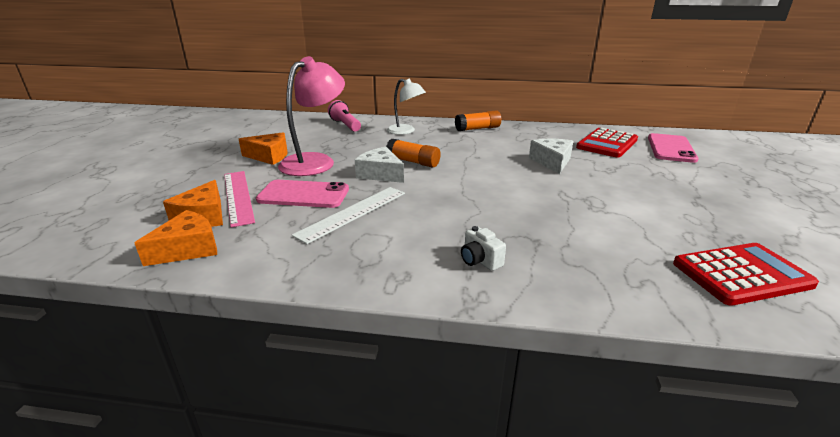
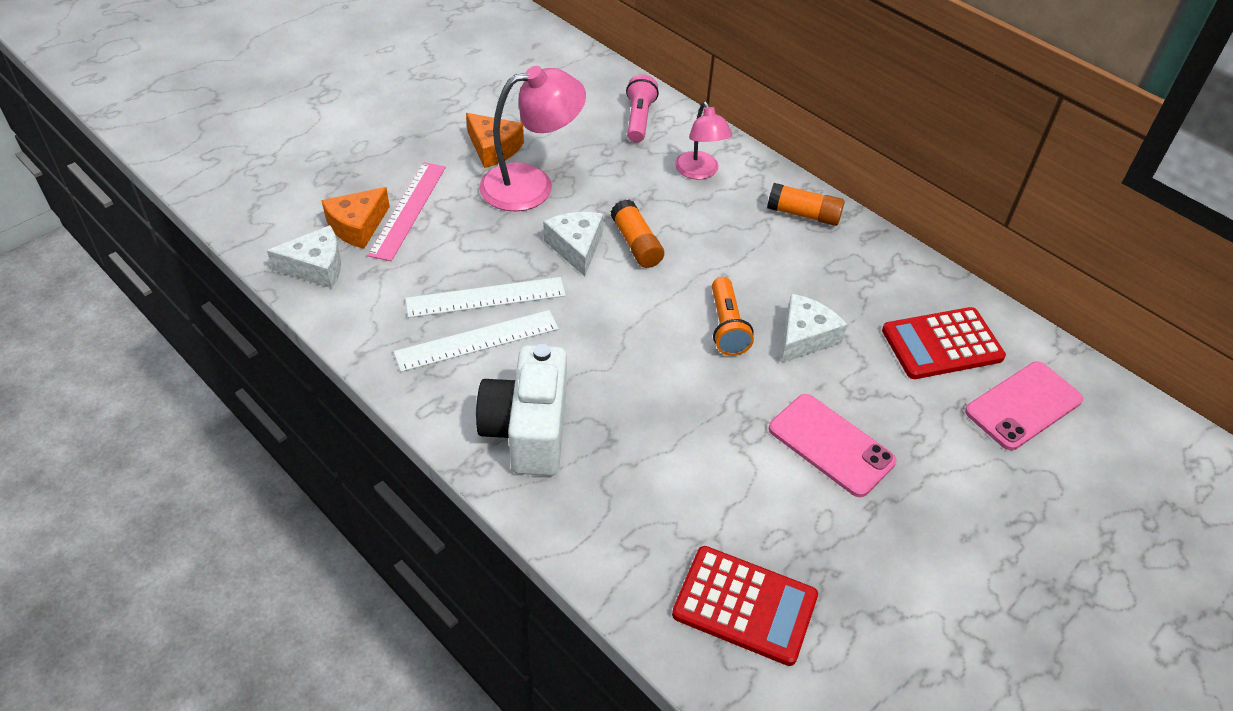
camera: 35 degrees right, 20 degrees up
orange cheese [135,210,217,266] -> white cheese [267,225,341,288]
pink phone [256,180,349,208] -> pink phone moved to [769,394,896,497]
white lamp [387,79,426,135] -> pink lamp [675,101,732,180]
white camera [461,226,506,271] -> white camera [476,344,567,476], size x2.35
none -> white ruler [394,310,559,372]
none -> orange flashlight [712,277,754,356]

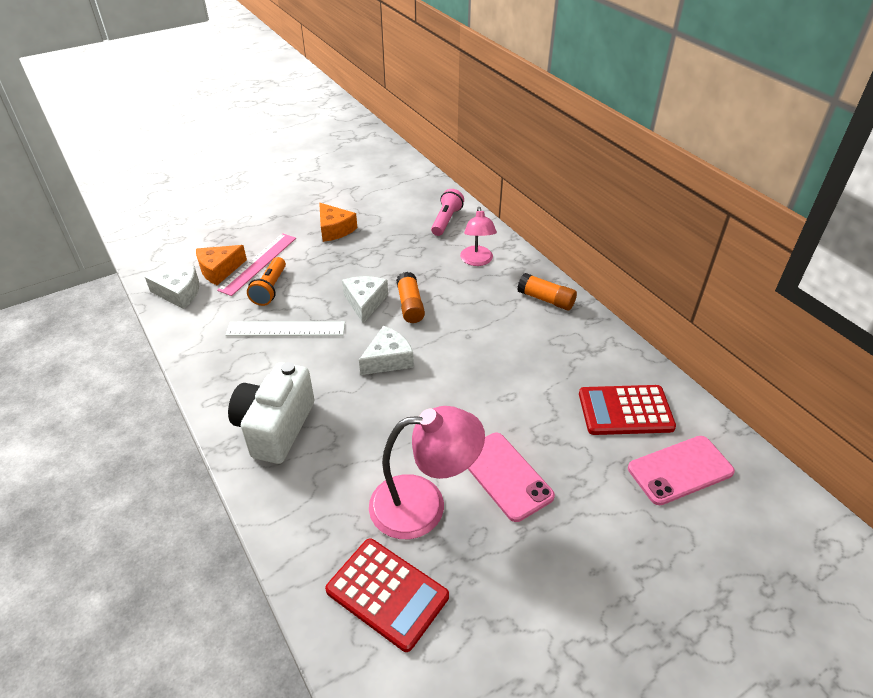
camera: 15 degrees right, 5 degrees down
white ruler [394,310,559,372] -> none
pink lamp [479,66,586,211] -> pink lamp moved to [369,406,485,539]
orange flashlight [712,277,754,356] -> orange flashlight moved to [247,257,286,306]
white cheese [781,294,847,363] -> white cheese moved to [359,326,414,375]

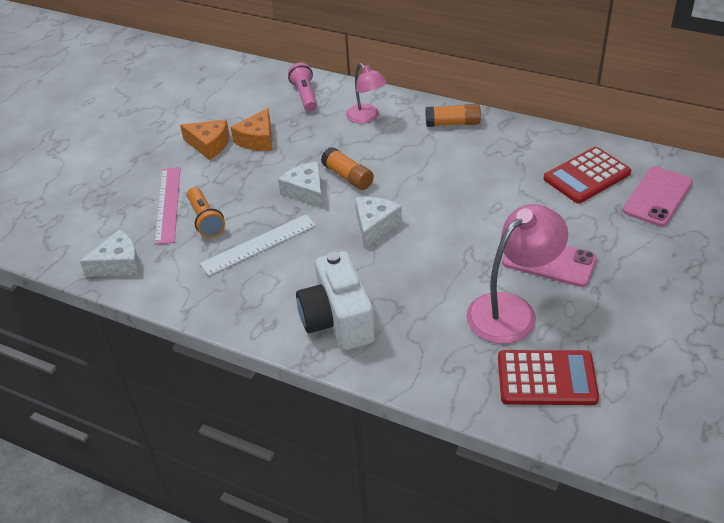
camera: 30 degrees left, 0 degrees up
orange cheese [196,245,247,285] -> orange cheese moved to [231,108,272,151]

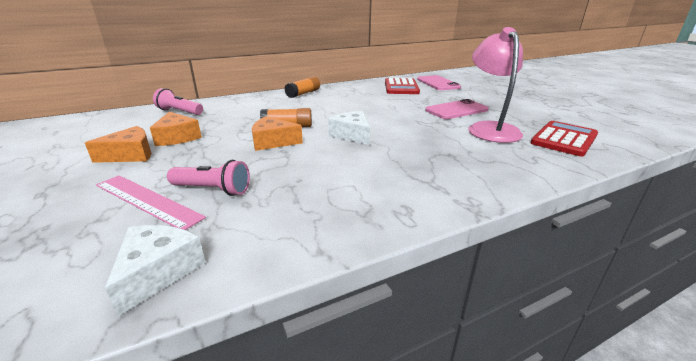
camera: 55 degrees left, 15 degrees down
orange flashlight [187,187,225,238] -> pink flashlight [167,160,250,196]
white ruler [200,215,316,276] -> none
white cheese [278,162,323,209] -> orange cheese [252,116,303,151]
white camera [296,251,375,350] -> none
pink lamp [346,63,387,124] -> none

